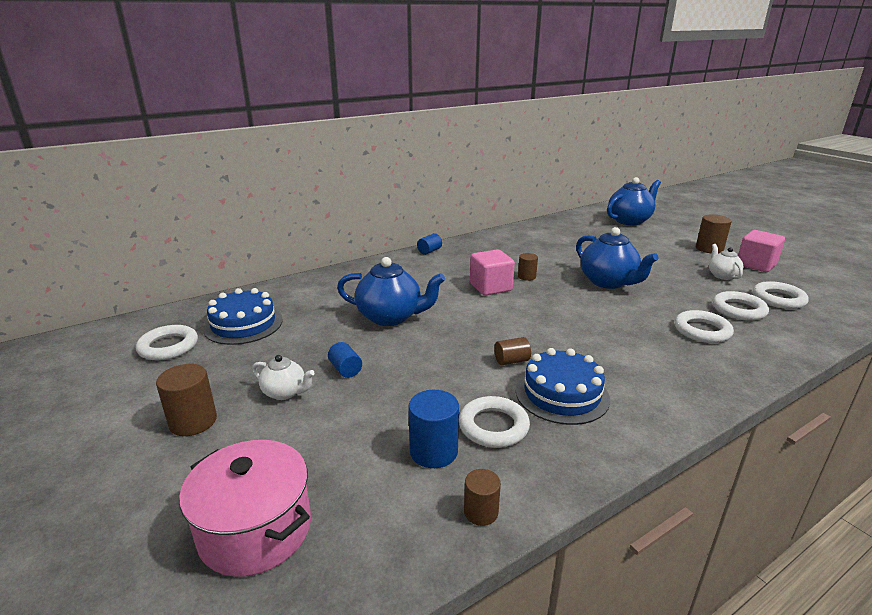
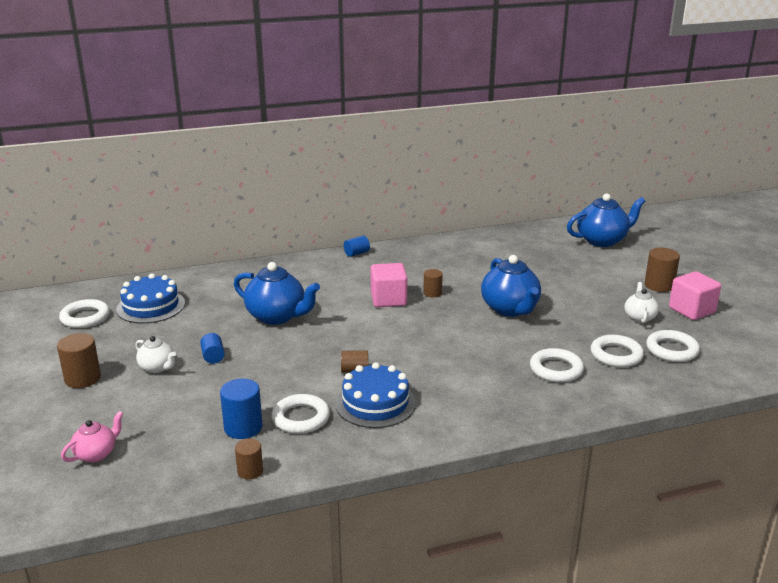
camera: 15 degrees right, 0 degrees up
pink pot [179,440,311,577] -> pink teapot [61,411,123,463]

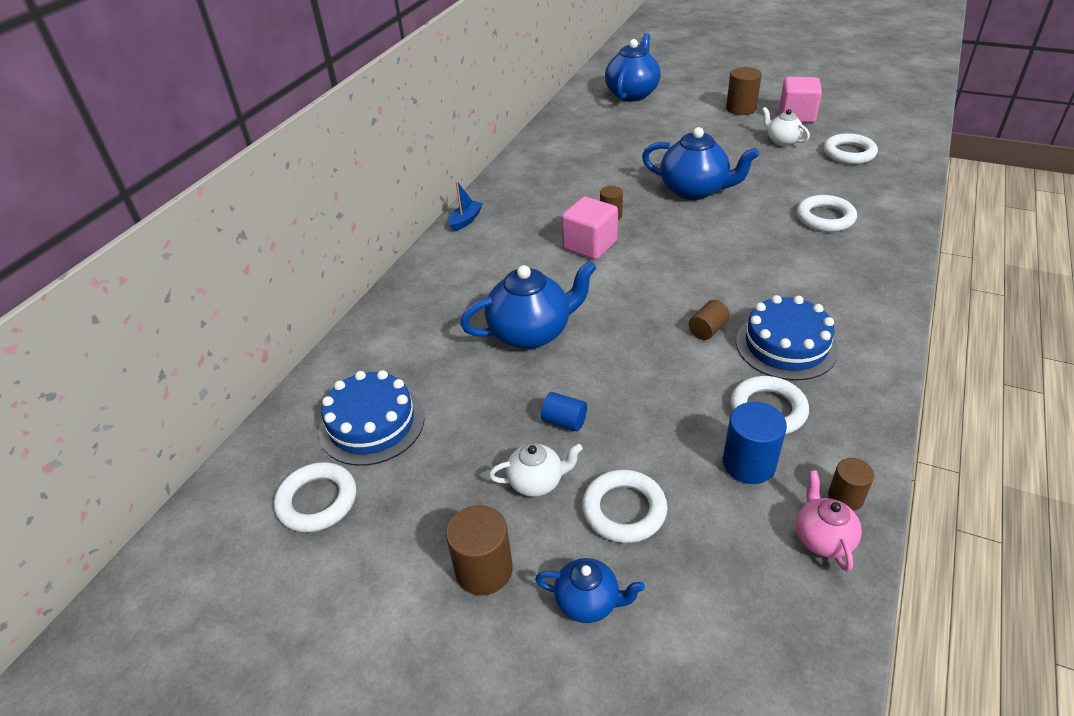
camera: 45 degrees left, 15 degrees up
pink teapot [61,411,123,463] -> pink teapot moved to [796,470,862,572]
blue cylinder [344,236,370,257] -> blue boat [448,181,483,231]
white ring [591,335,644,367] -> white ring moved to [582,470,668,543]
none -> blue teapot [535,558,645,623]

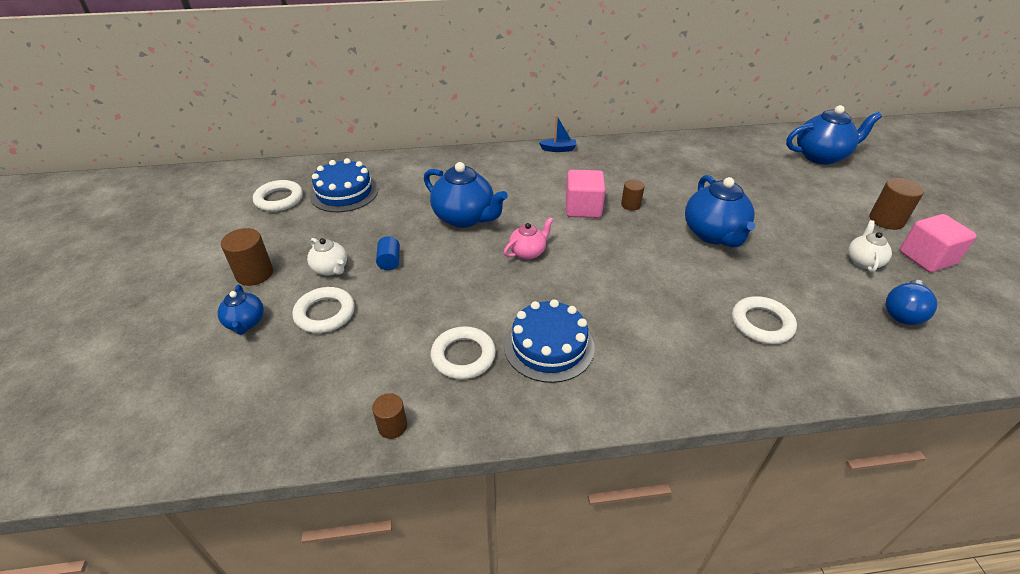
camera: 55 degrees right, 0 degrees up
brown cylinder [689,300,730,340] -> none
blue cylinder [723,402,787,484] -> none
pink teapot [796,470,862,572] -> pink teapot moved to [504,217,553,260]
white ring [824,133,878,164] -> blue light bulb [886,280,937,325]

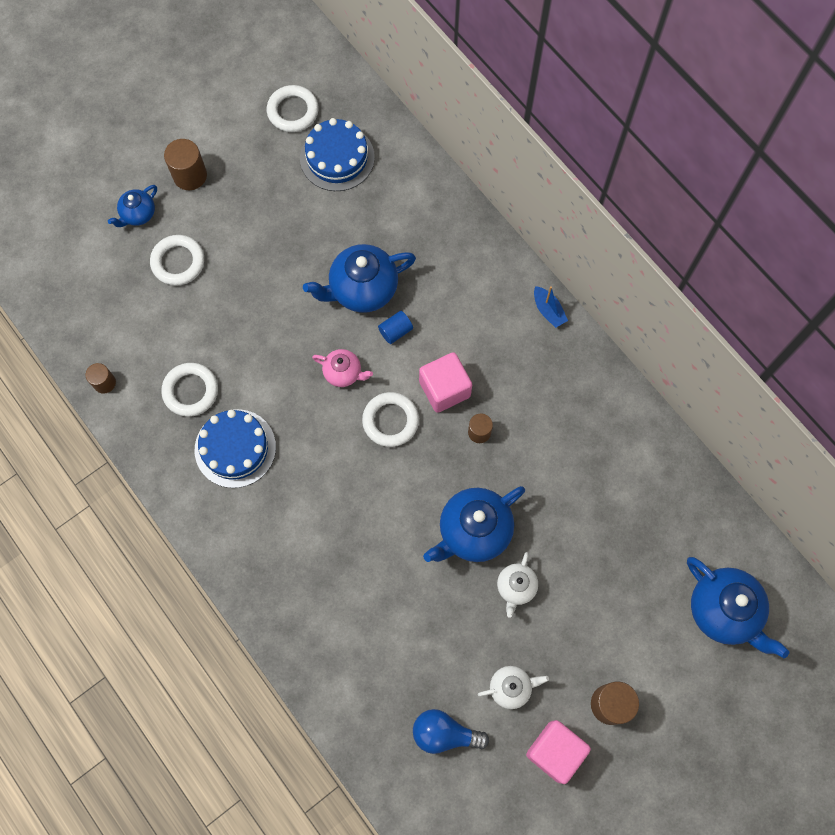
camera: 60 degrees right, 30 degrees up
white teapot [307,238,347,276] -> white teapot moved to [497,552,538,618]
blue cylinder [376,236,400,270] -> blue cylinder moved to [378,311,413,344]
blue teapot [424,162,508,228] -> blue teapot turned 60 degrees clockwise [303,244,416,313]
white ring [732,296,797,344] -> white ring moved to [362,392,419,447]

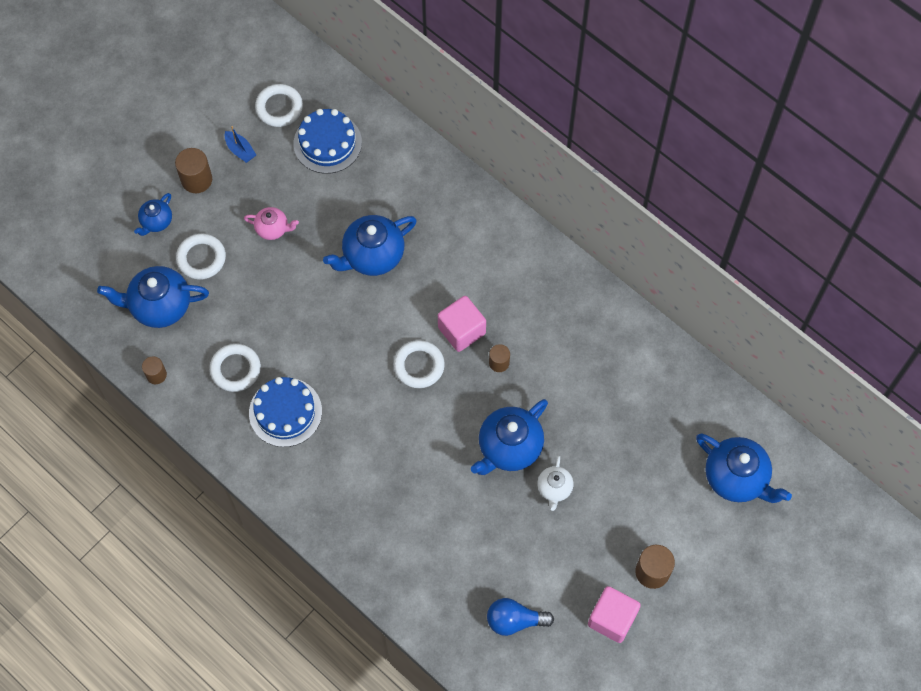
camera: 10 degrees left, 5 degrees down
pink teapot [312,349,373,387] -> pink teapot moved to [244,207,299,240]
blue cylinder [378,311,413,344] -> none
white teapot [478,666,549,709] -> none
blue boat [534,286,568,328] -> blue boat moved to [225,126,256,163]
none -> blue teapot [97,266,209,328]

